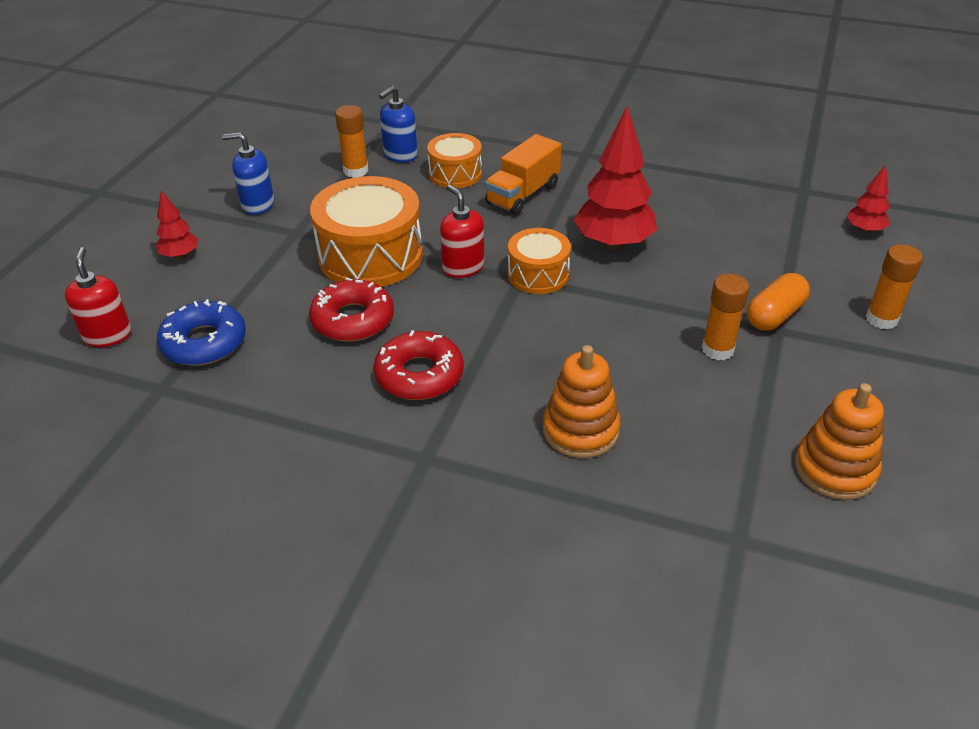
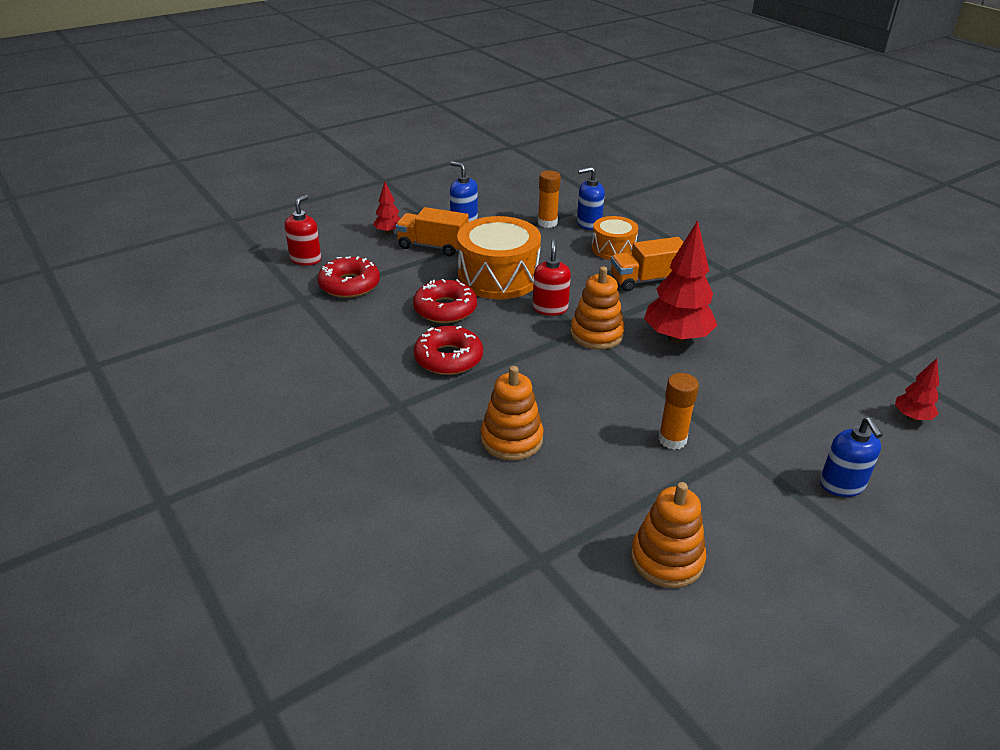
camera: 35 degrees right, 5 degrees down
blue donut [157,299,246,366] -> red donut [318,256,380,298]
orange drum [508,228,571,294] -> orange stacking toy [570,266,624,350]
orange capsule [747,273,810,331] -> none
orange glue stick [866,244,923,330] -> blue soap dispenser [820,417,883,497]
none -> orange truck [396,207,469,256]

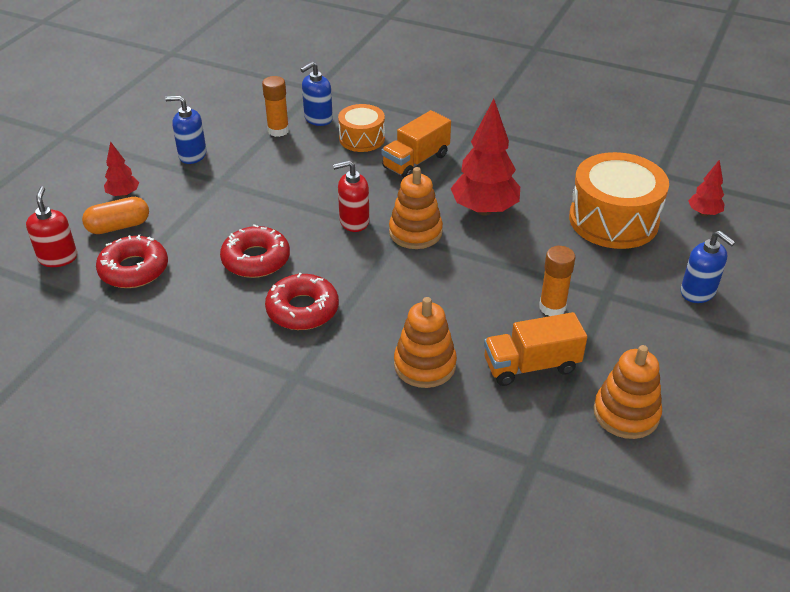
camera: 30 degrees left, 5 degrees up
orange truck [396,207,469,256] -> orange truck moved to [484,312,587,386]
orange drum [457,216,541,299] -> orange drum moved to [569,152,669,249]
red soap dispenser [532,239,571,316] -> red soap dispenser turned 75 degrees counterclockwise [333,160,370,232]
none -> orange capsule [82,197,149,234]

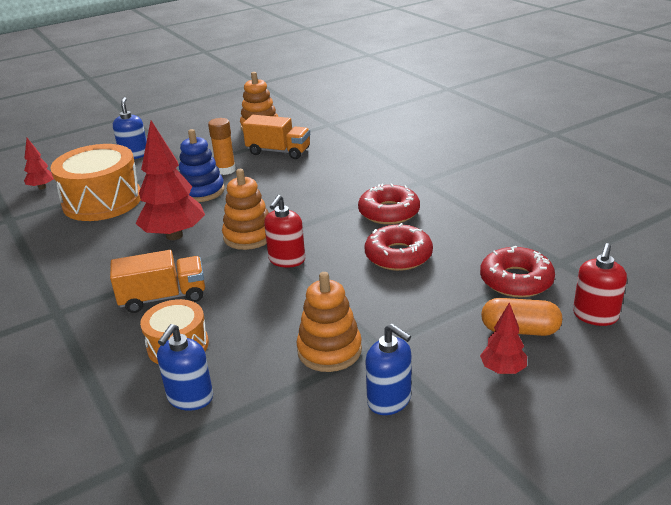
camera: 145 degrees left, 10 degrees down
orange glue stick [262,76,289,137] -> none
blue soap dispenser [300,62,333,126] -> blue soap dispenser turned 120 degrees clockwise [157,324,213,411]
red soap dispenser [333,160,370,232] -> red soap dispenser turned 90 degrees clockwise [264,195,305,268]
orange stacking toy [394,297,457,388] -> orange stacking toy moved to [296,272,362,372]
none -> blue stacking toy [179,129,225,202]

